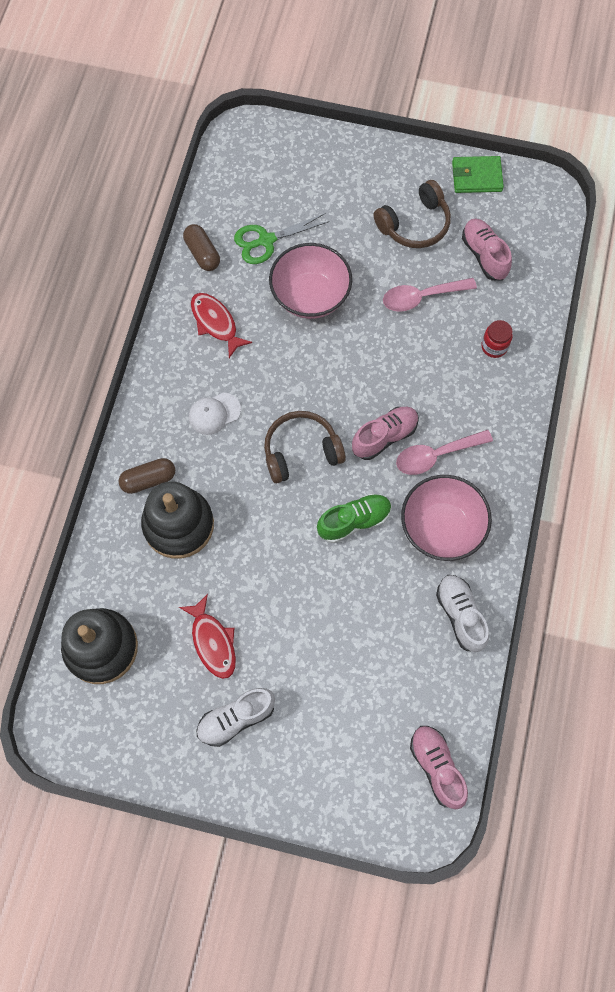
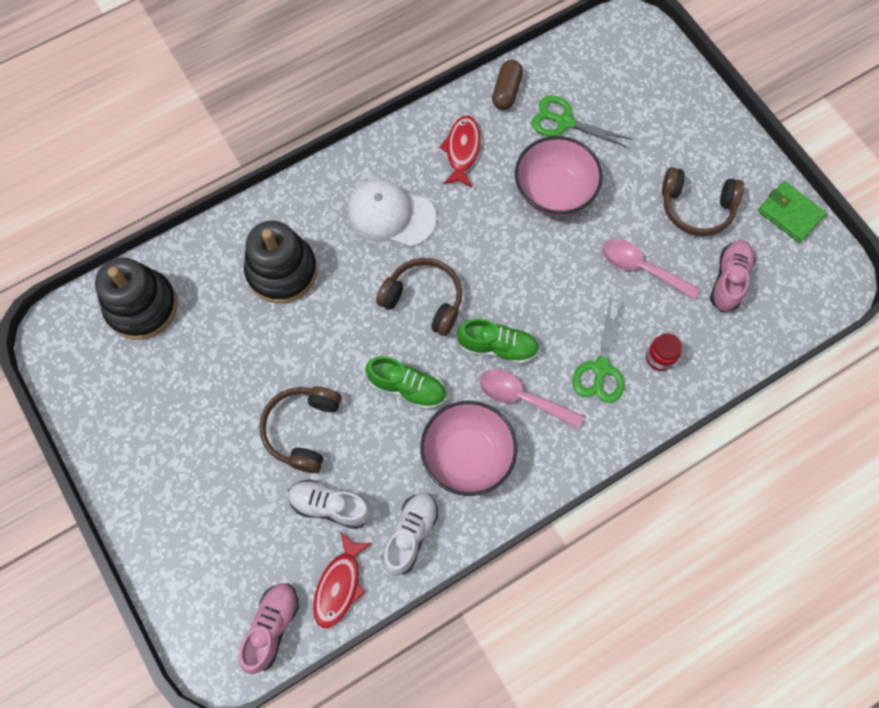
camera: 45 degrees right, 0 degrees up
brown capsule [119,458,175,494] -> none
red fish [179,594,236,679] -> red fish moved to [313,533,372,628]
white cap [189,392,241,435] -> white cap [348,179,437,247], size x1.65
white shoe [197,688,275,747] -> white shoe moved to [288,479,371,529]
pink shoe [352,407,419,460] -> green shoe [457,318,539,364]
none -> brown headphones [259,387,341,473]
none -> green scissors [572,299,624,403]

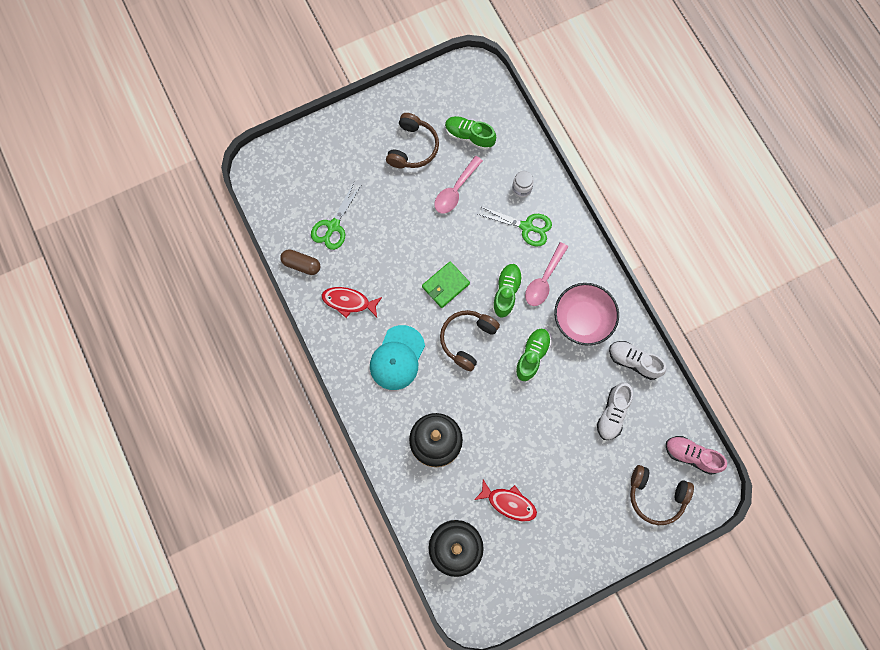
camera: 85 degrees left, 5 degrees up
brown headphones [259,387,341,473] -> brown headphones moved to [630,465,694,525]
red fish [313,533,372,628] -> red fish moved to [474,480,537,522]
white cap [348,179,437,247] -> turquoise cap [370,325,425,390]
pink bowl [515,136,603,216] -> none
red jar [646,333,682,371] -> white jar [512,171,534,198]
pink shoe [710,240,756,312] -> green shoe [445,116,496,150]
green wallet [758,181,826,243] -> green wallet moved to [422,262,470,308]

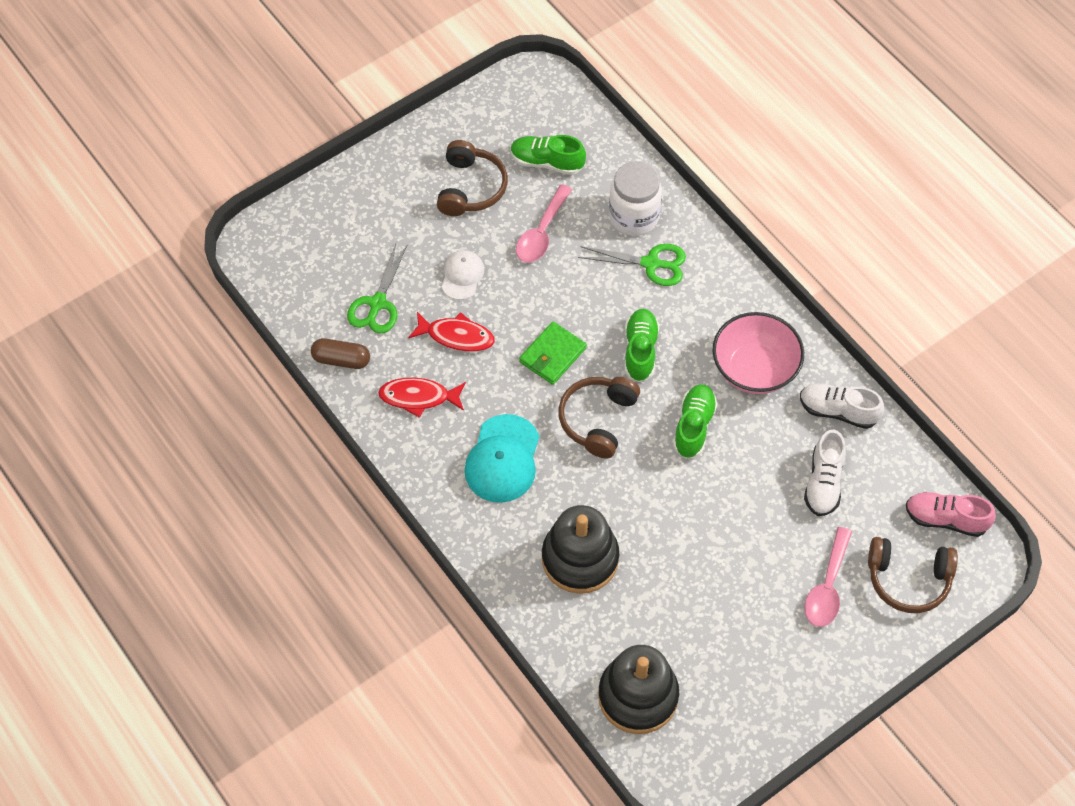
camera: 10 degrees left, 15 degrees down
red fish [474,480,537,522] -> red fish moved to [408,312,495,352]
white jar [512,171,534,198] -> white jar [609,161,662,236], size x1.80
pink spoon [525,242,568,306] -> pink spoon moved to [804,527,852,627]
none -> white cap [442,250,485,300]

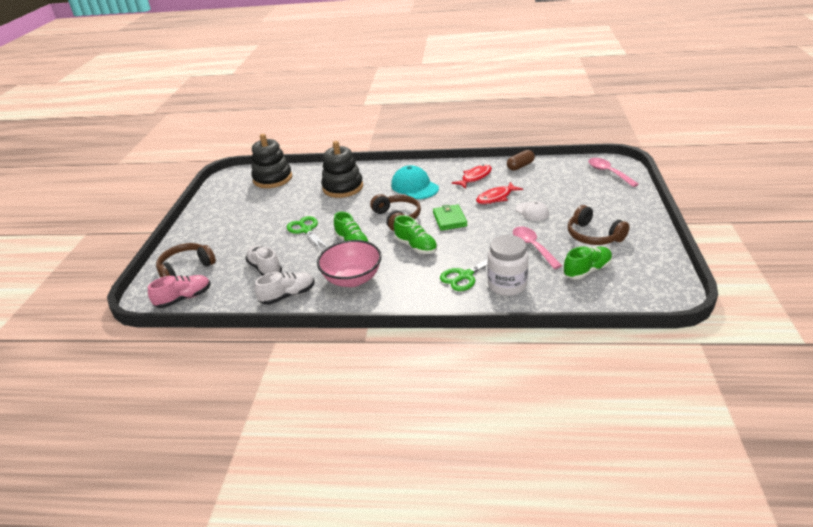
camera: 135 degrees right, 25 degrees down
green scissors [347,243,408,333] -> green scissors moved to [287,216,327,251]
pink spoon [804,527,852,627] -> pink spoon moved to [588,158,639,187]

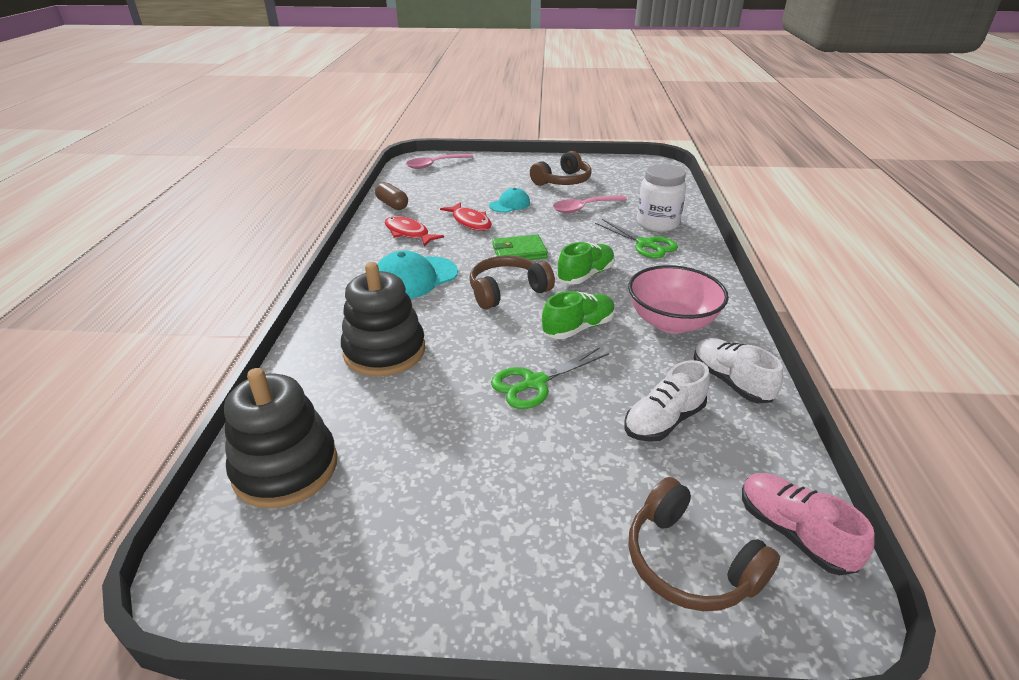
camera: 95 degrees left, 0 degrees up
white cap [515,201,549,221] -> turquoise cap [489,188,530,213]
green shoe [563,246,612,280] -> none

